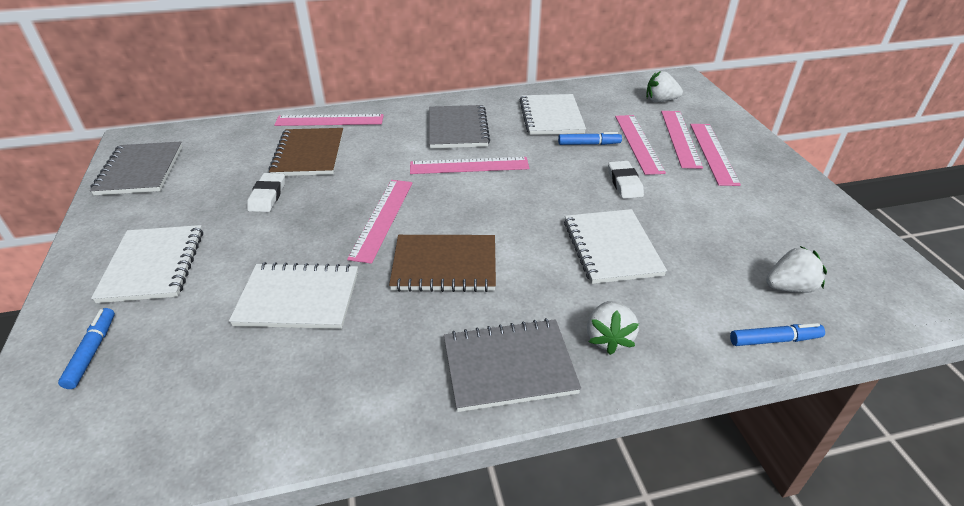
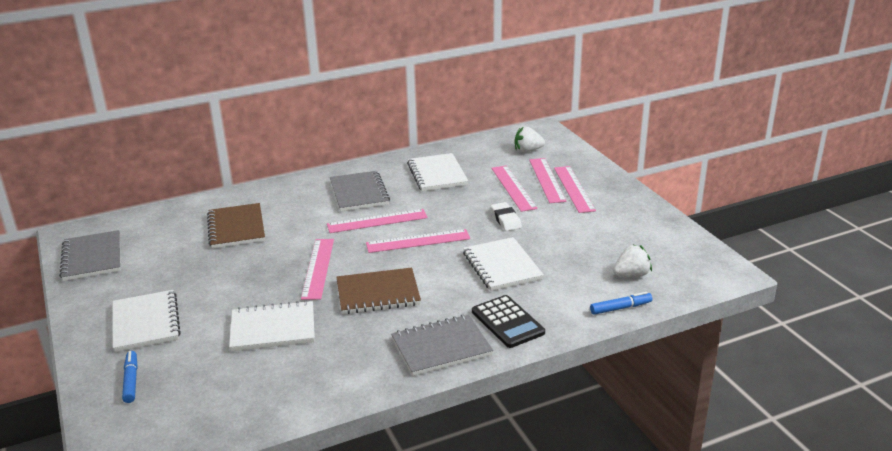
camera: 10 degrees left, 10 degrees down
white eraser [247,173,285,212] -> none
pink ruler [274,114,384,126] -> pink ruler moved to [366,229,470,253]
blue marker [558,132,622,145] -> none
white strawberry [587,301,639,355] -> black calculator [472,295,545,348]

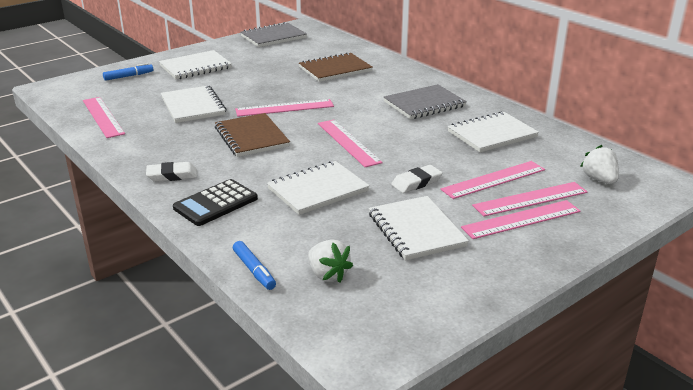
camera: 75 degrees right, 0 degrees up
pink ruler [327,209,428,233] -> pink ruler moved to [83,97,125,138]
grey notebook [391,314,493,376] -> white eraser [146,162,197,182]
none -> white notebook [369,196,469,260]

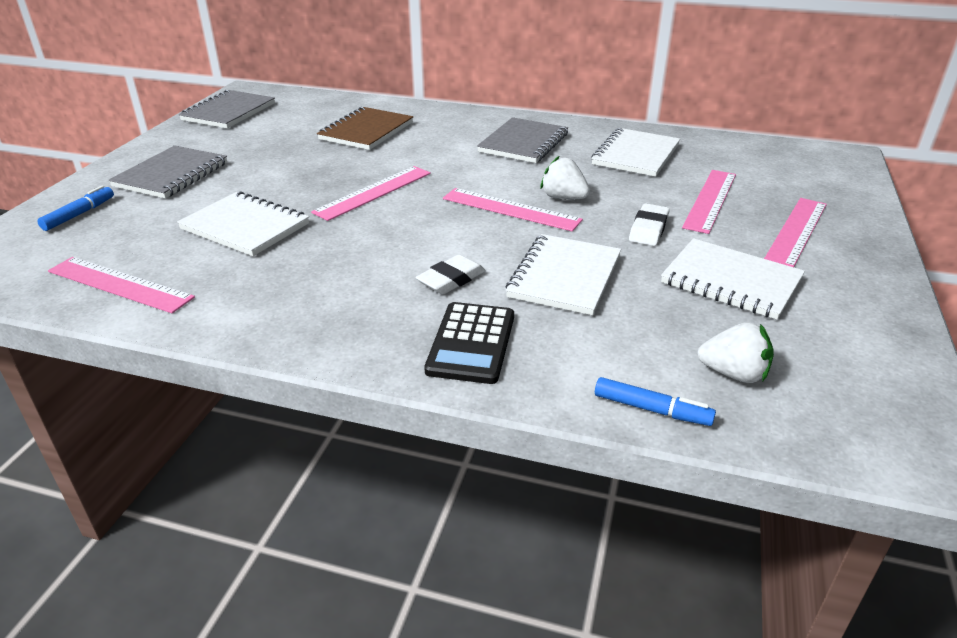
camera: 35 degrees left, 5 degrees up
white eraser [146,162,197,182] -> white eraser moved to [416,254,486,295]
white notebook [159,50,232,79] -> grey notebook [108,145,227,198]
brown notebook [215,113,290,157] -> none
pink ruler [472,182,587,217] -> none
white strawberry [580,145,619,184] -> white strawberry moved to [540,156,590,199]

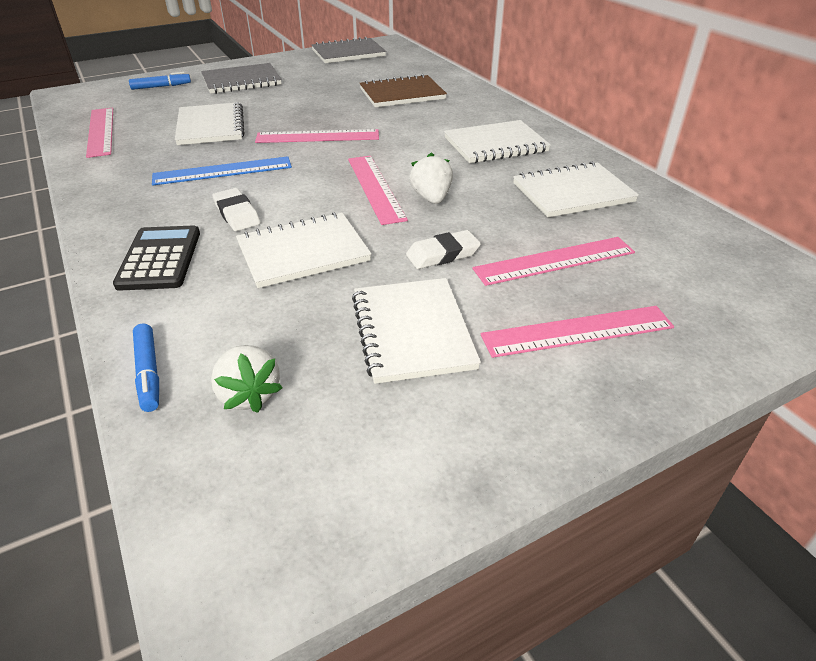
camera: 45 degrees right, 5 degrees up
white eraser [416,254,486,295] -> white eraser turned 60 degrees clockwise [212,188,260,231]
black calculator [424,302,514,384] -> black calculator turned 120 degrees clockwise [113,226,200,291]
grey notebook [477,117,568,163] -> white notebook [444,120,551,163]
none -> blue ruler [152,156,292,185]

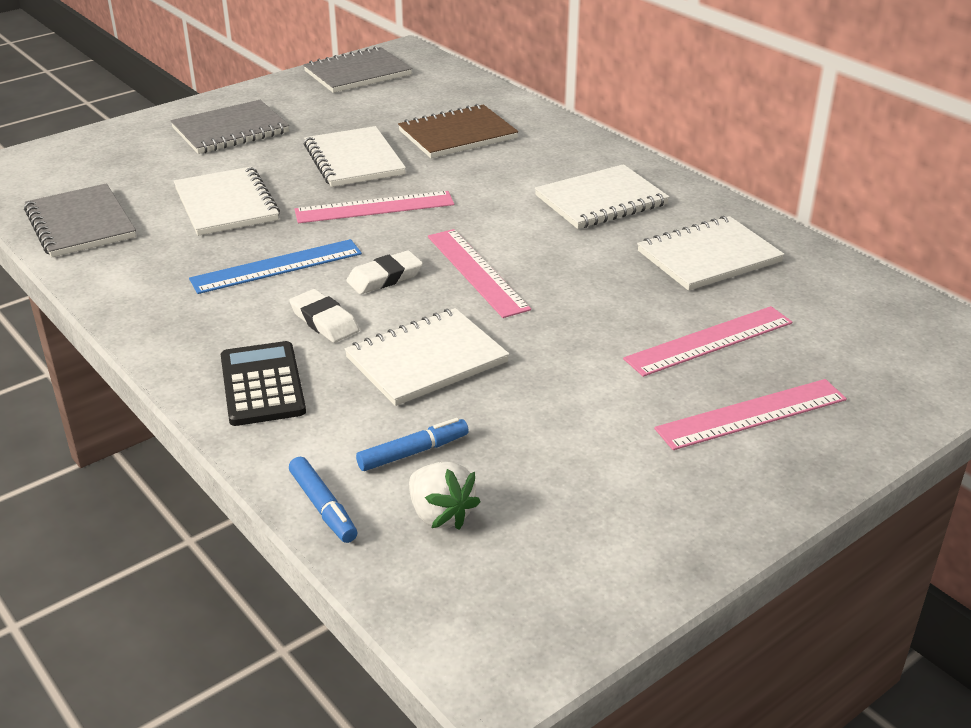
camera: 10 degrees left, 5 degrees down
pink ruler [86,108,113,158] -> grey notebook [24,183,136,258]
blue marker [129,72,191,90] -> blue marker moved to [356,418,469,471]
white notebook [352,278,481,384] -> white notebook moved to [304,126,406,187]
white eraser [406,230,481,269] -> white eraser moved to [346,250,423,294]
white strawberry [410,153,453,204] -> none

